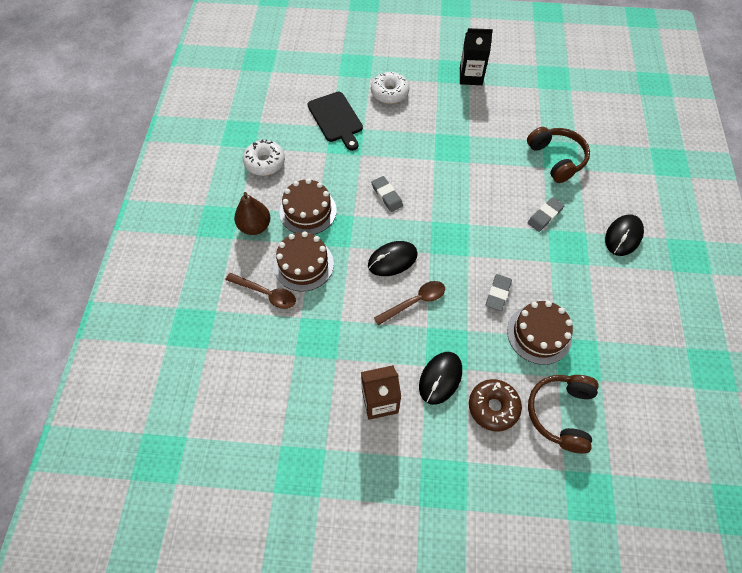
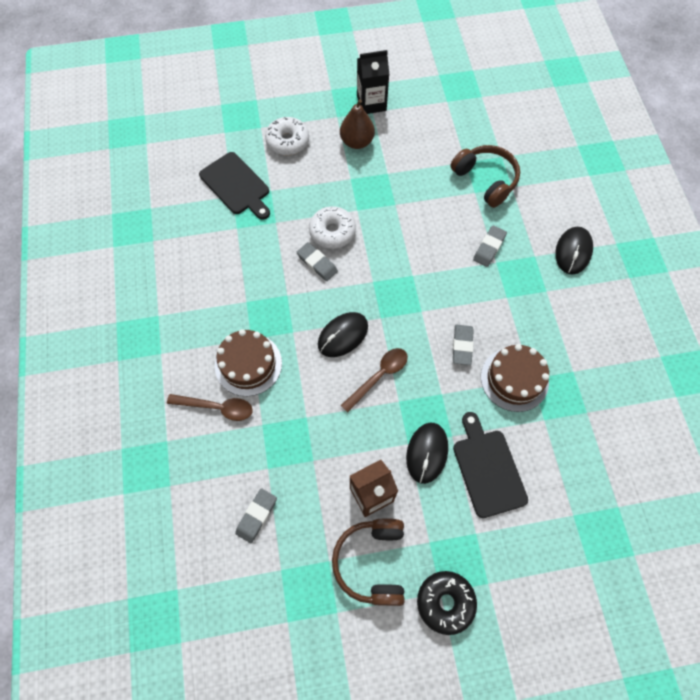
camera: 15 degrees left, 5 degrees up
brown pear [234,192,271,235] -> brown pear moved to [340,99,375,149]
white donut [243,140,285,176] -> white donut moved to [309,206,356,249]
brown cake [279,178,337,235] -> none
brown donut [469,379,522,431] -> black cutting board [453,412,528,518]
brown headphones [528,375,599,454] -> brown headphones moved to [332,518,405,606]
none -> grey eraser [235,488,277,543]
none -> black donut [417,571,477,635]

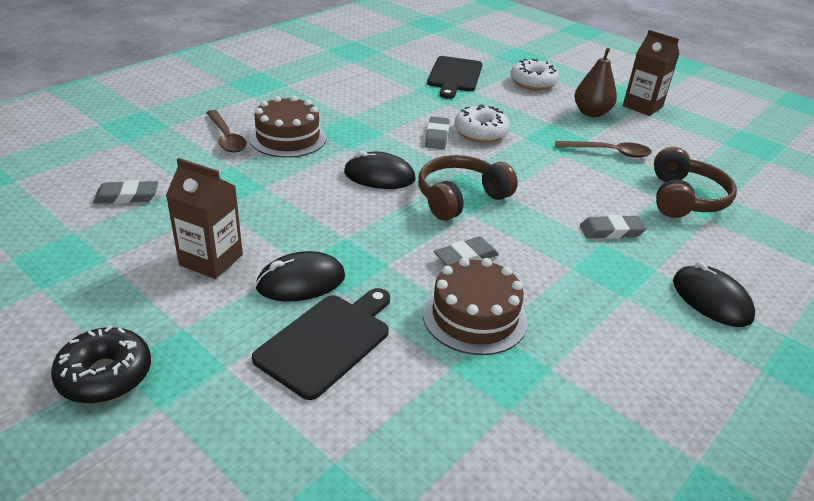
camera: 50 degrees right, 30 degrees down
brown headphones [332,518,405,606] -> brown headphones moved to [418,155,518,221]
brown spoon [341,348,408,412] -> brown spoon moved to [555,141,652,158]
black carton [357,50,389,114] -> brown carton [623,30,679,116]
black mouse [555,227,593,275] -> black mouse turned 75 degrees clockwise [673,262,755,327]

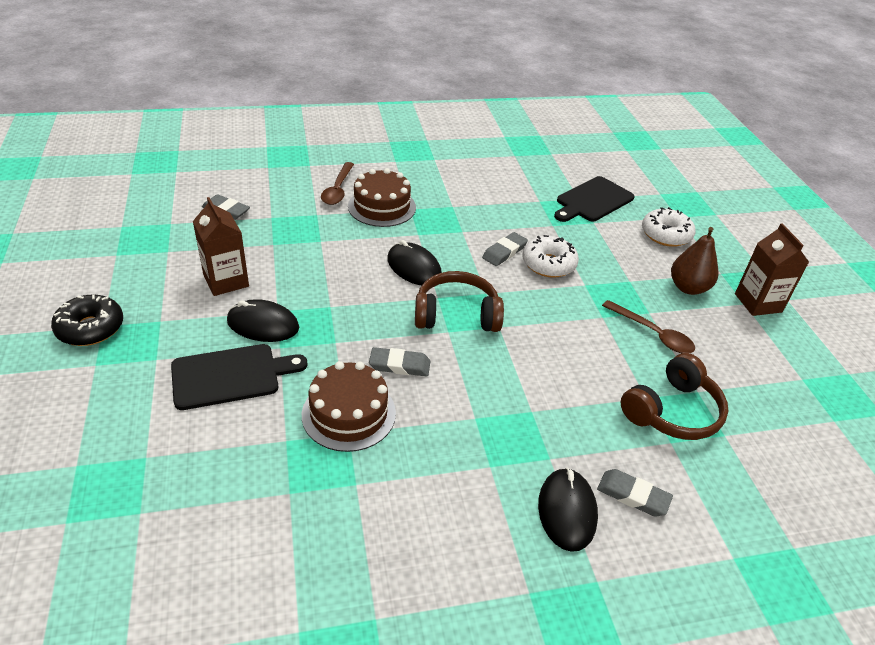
camera: 35 degrees right, 5 degrees up
grey eraser [580,215,647,239] -> grey eraser moved to [597,469,673,517]

